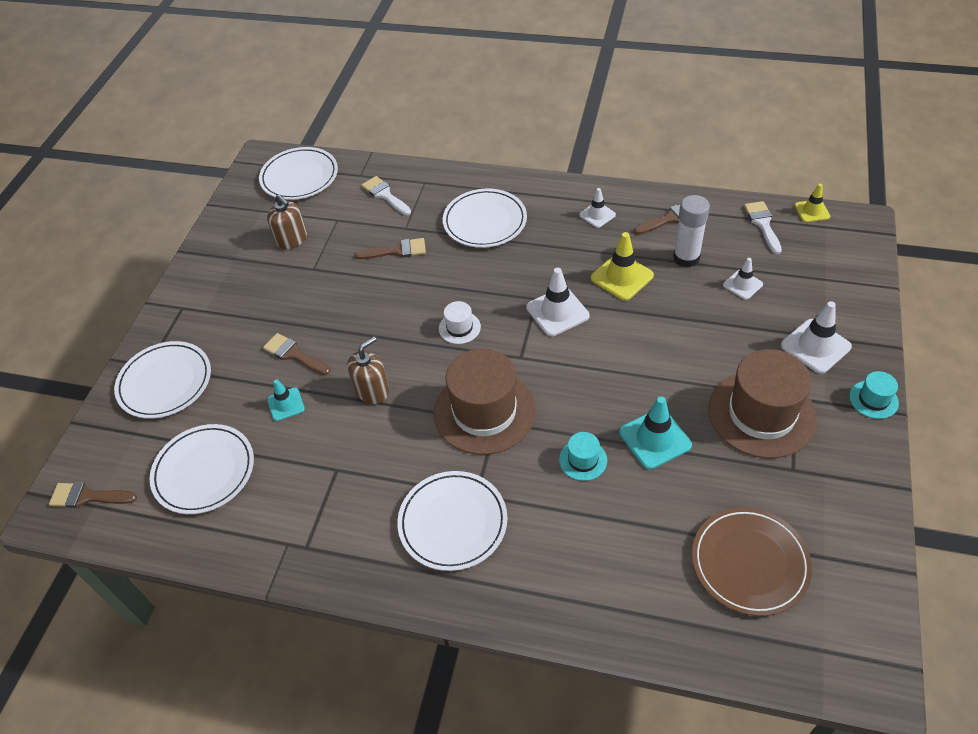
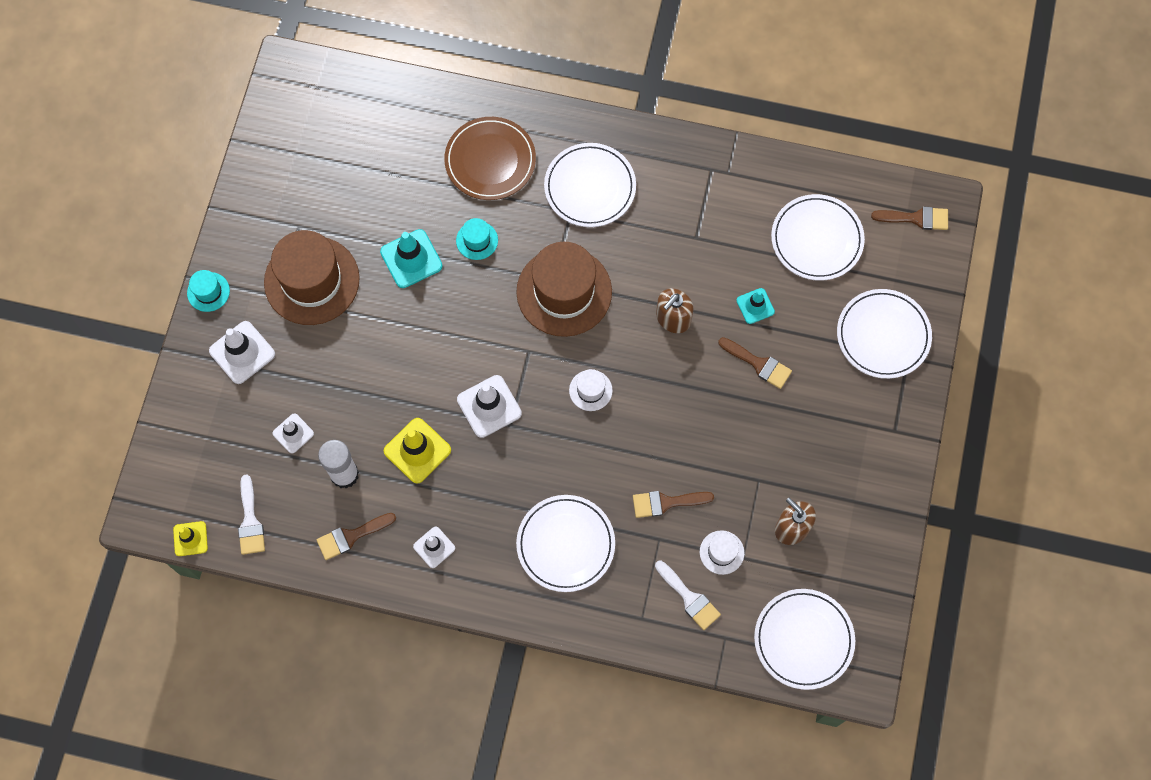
camera: 175 degrees right, 20 degrees up
brown plate [692,507,812,616] -> brown plate moved to [444,117,536,200]
none -> white hat [700,530,744,575]

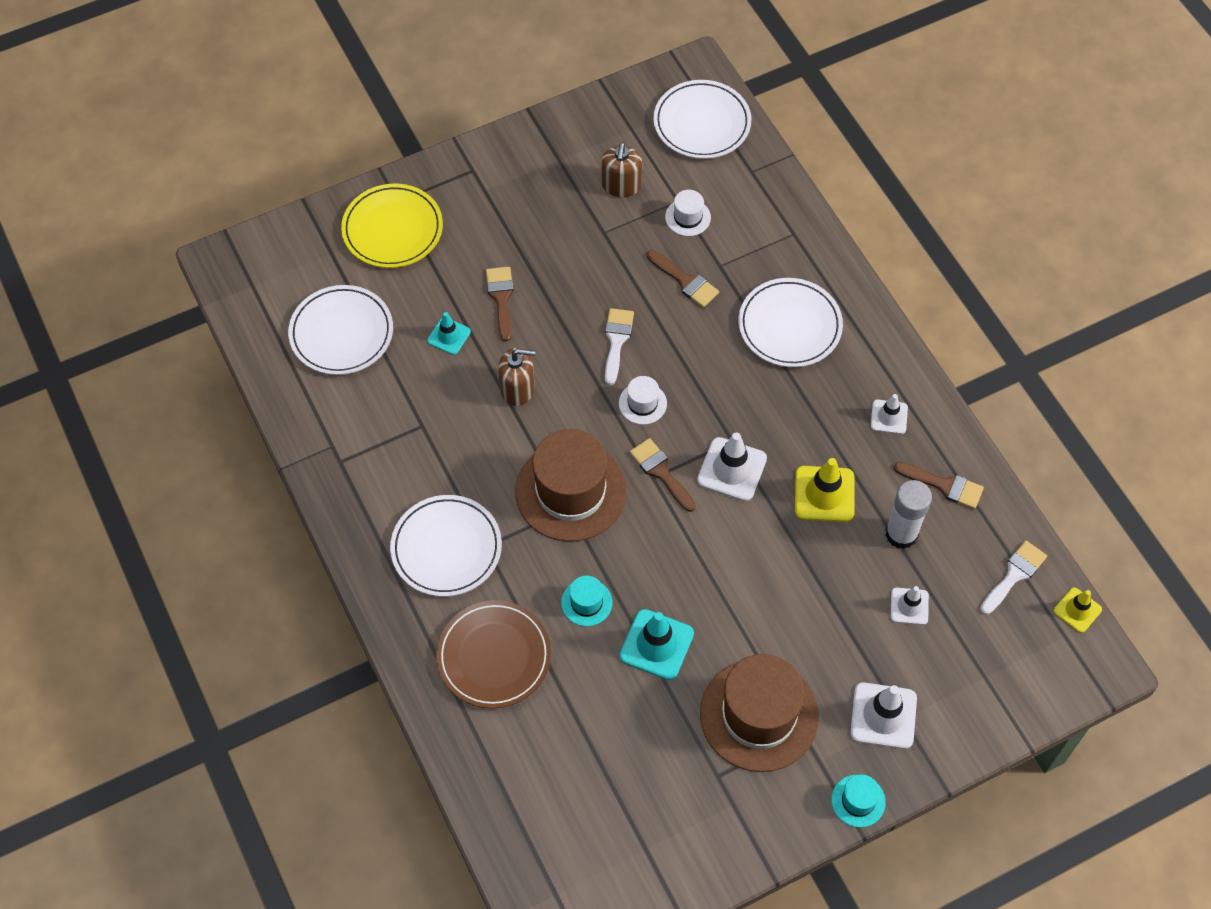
camera: 130 degrees left, 10 degrees down
white brush [655,561,721,630] -> white brush moved to [605,308,634,385]
white plate [837,289,932,379] -> yellow plate [341,184,443,268]
brown brush [871,207,948,230] -> brown brush moved to [629,438,696,512]

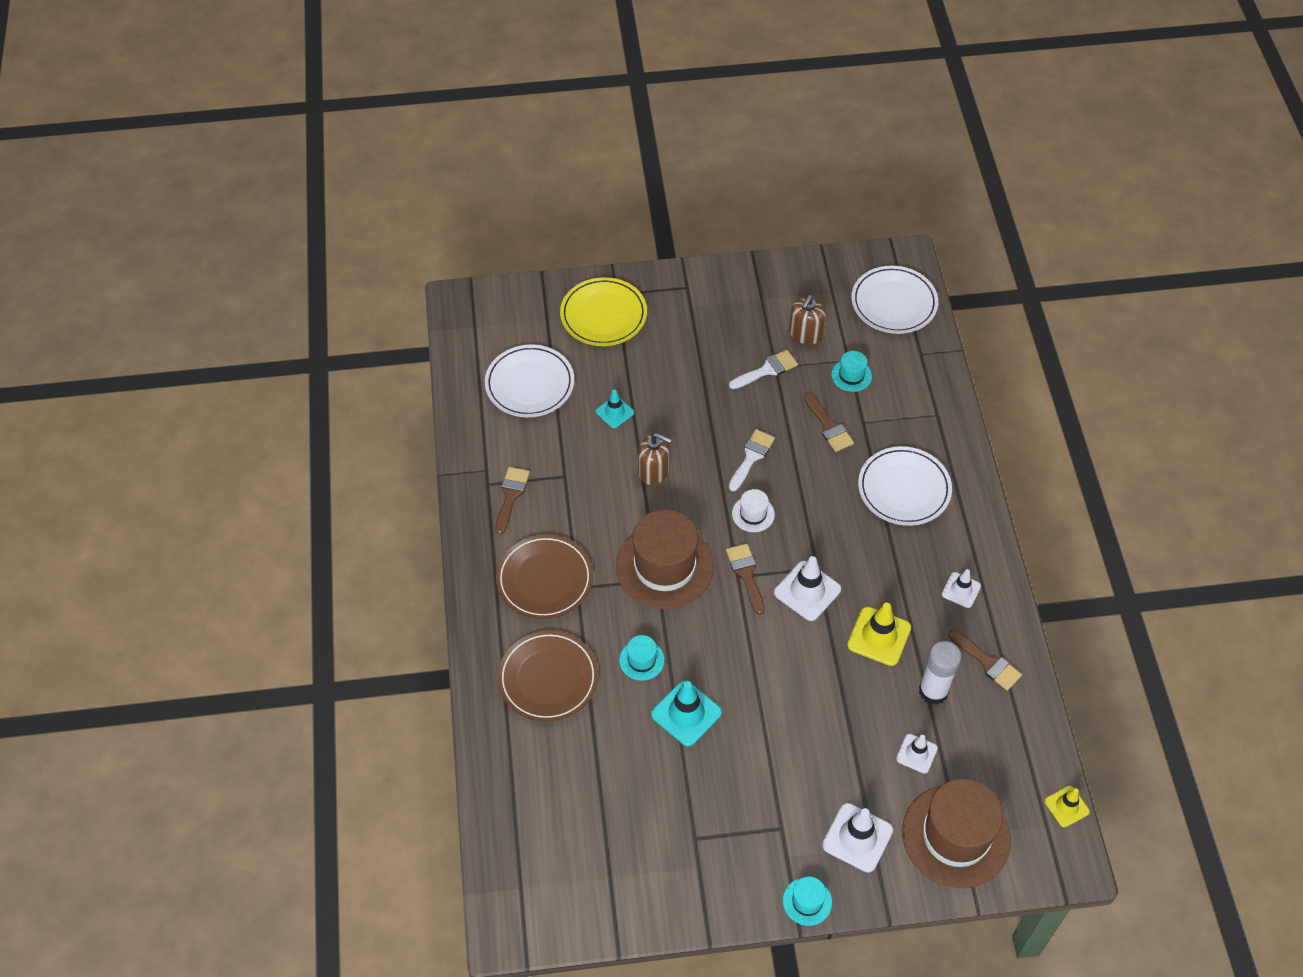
camera: 20 degrees right, 5 degrees down
white plate [390,495,502,597] -> brown plate [496,534,593,619]
brown brush [486,267,514,342] -> brown brush moved to [495,467,530,534]
white hat [665,190,711,236] -> turquoise hat [831,351,872,392]
brown hat [700,654,819,772] -> brown hat moved to [902,779,1011,888]
white brush [980,541,1047,615] -> white brush moved to [729,350,798,389]

